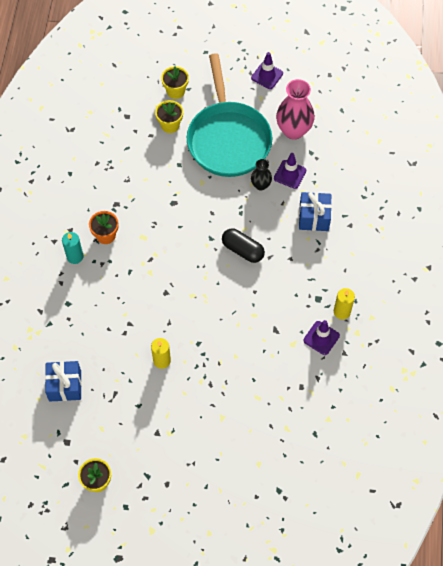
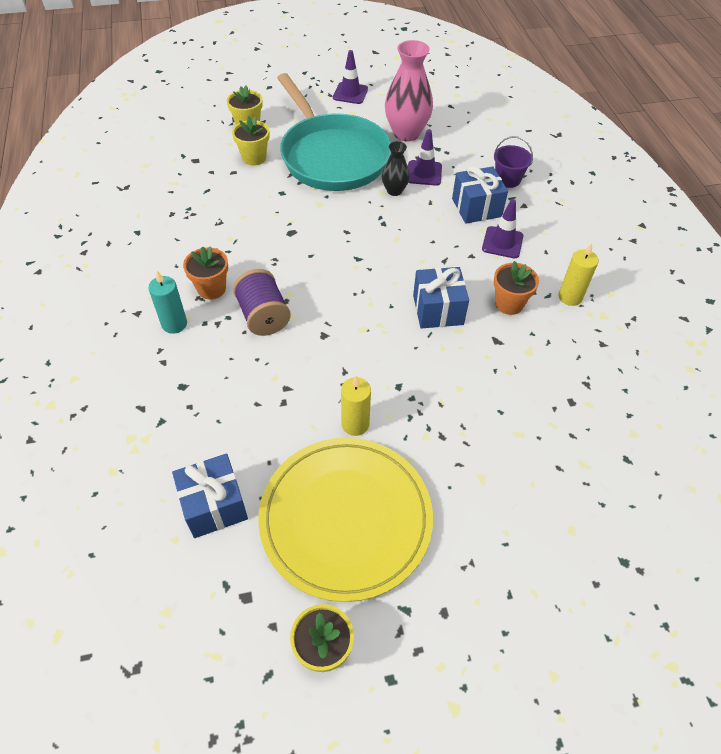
camera: 20 degrees left, 10 degrees down
black capsule [222,228,265,263] -> none
purple traffic cone [303,320,340,355] -> purple traffic cone moved to [482,199,523,258]
none -> purple spool [233,269,291,336]
none -> yellow plate [258,438,433,602]
none -> blue gift [413,267,469,329]
none -> orange flower pot [493,261,539,315]
none -> purple bucket [494,136,533,188]

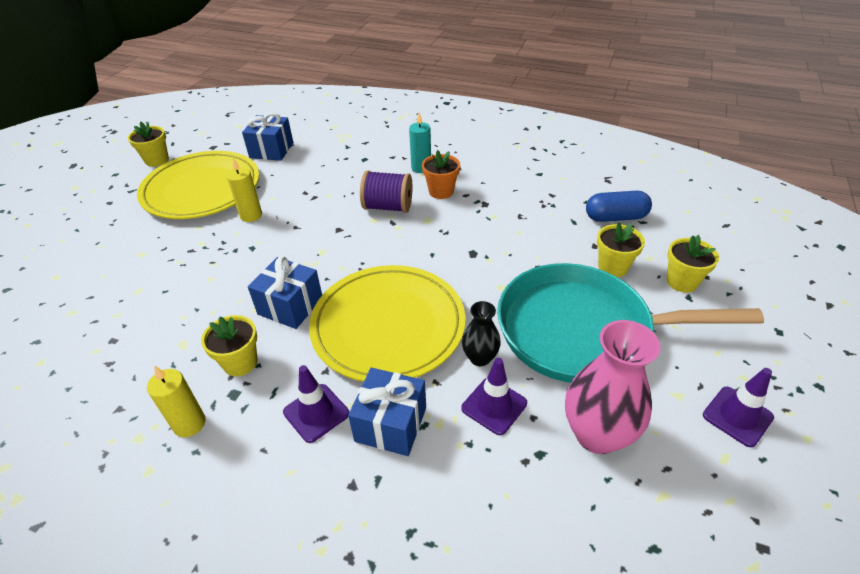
camera: 125 degrees right, 10 degrees down
orange flower pot [493,261,539,315] -> yellow flower pot [201,315,258,377]
purple bucket [494,136,533,188] -> none
none -> yellow plate [309,265,466,382]
none -> blue capsule [586,191,652,222]

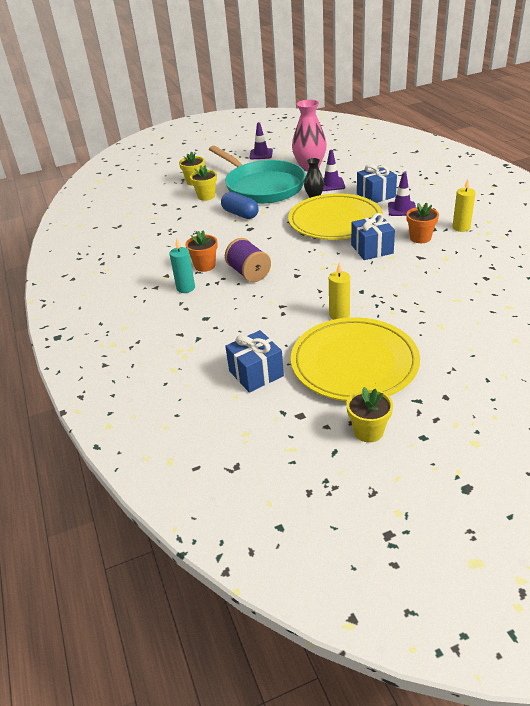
camera: 130 degrees left, 5 degrees down
yellow flower pot [201,315,258,377] -> orange flower pot [406,202,439,243]
blue capsule [586,191,652,222] -> blue capsule moved to [221,192,259,219]

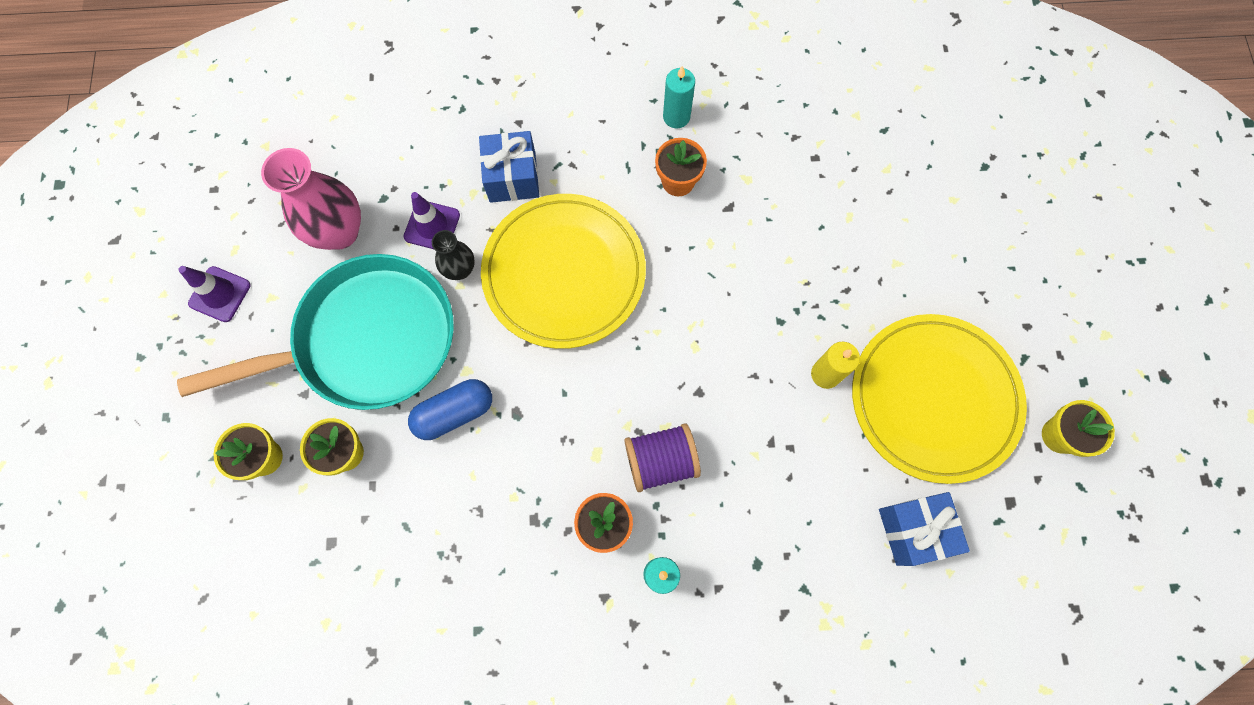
camera: 75 degrees left, 35 degrees up
blue gift [351,213,395,260] -> none
purple traffic cone [388,172,416,216] -> none
yellow candle [452,179,476,232] -> turquoise candle [663,66,695,129]

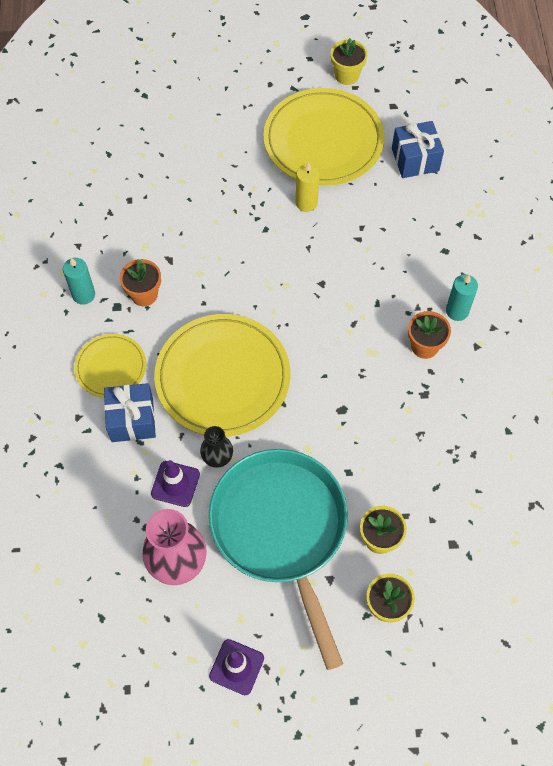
camera: 90 degrees left, 10 degrees down
blue capsule [408,379,492,440] -> none
purple spool [625,423,701,492] -> none
none -> yellow plate [75,334,146,398]

